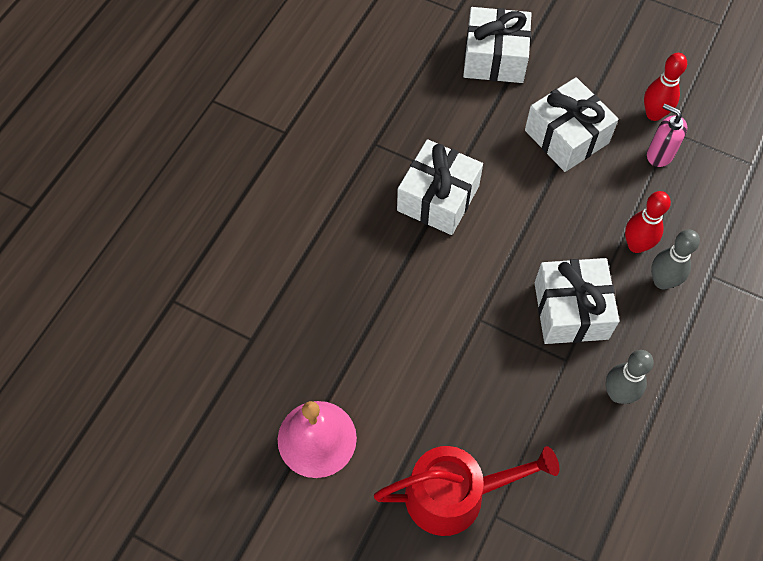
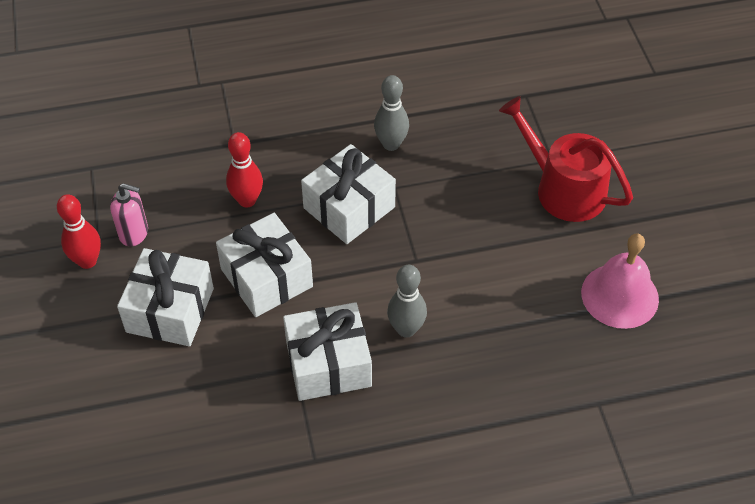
camera: 130 degrees left, 10 degrees down
white gift [463,7,532,83] -> white gift moved to [216,213,313,317]
pink soap dispenser [647,104,687,167] -> pink soap dispenser turned 75 degrees counterclockwise [110,183,148,246]
grey bowling pin [651,229,700,290] -> grey bowling pin moved to [387,265,427,338]

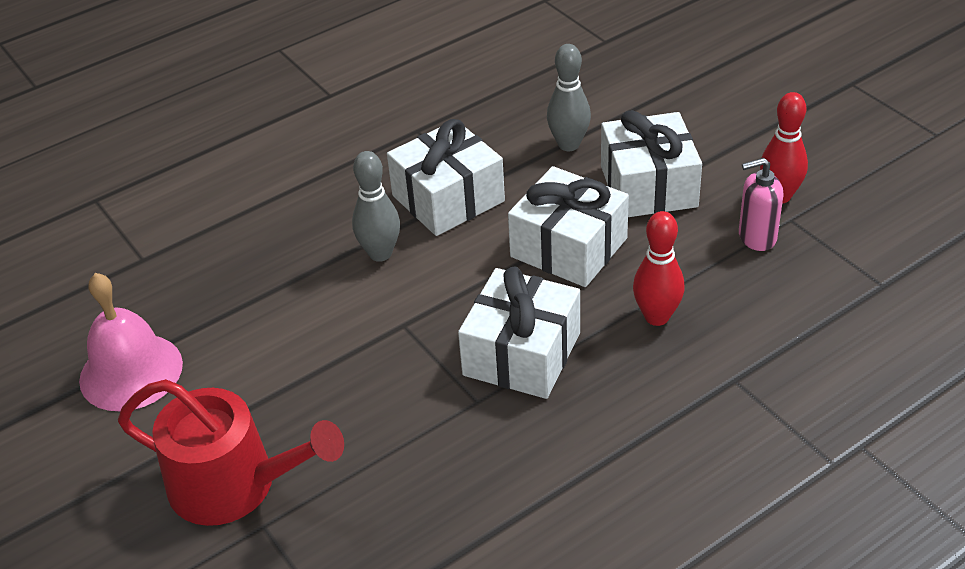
camera: 160 degrees right, 10 degrees down
grey bowling pin [374,75,409,151] -> grey bowling pin moved to [547,44,591,151]

